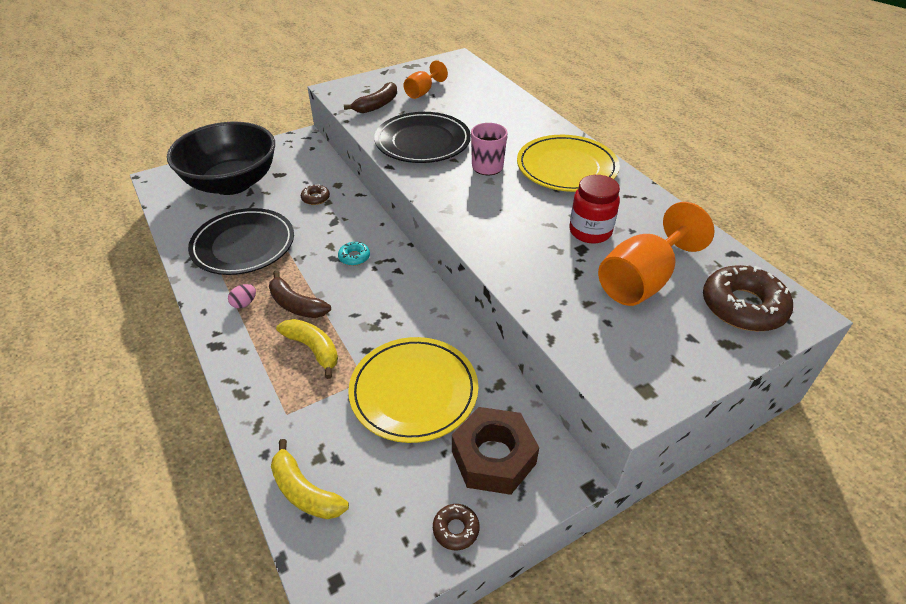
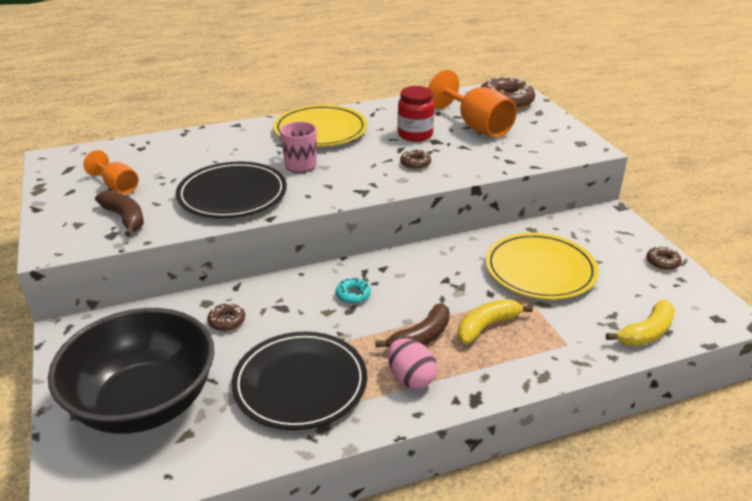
camera: 80 degrees left, 10 degrees down
pink egg [228,284,256,308] -> pink egg [388,338,437,389], size x1.69
brown nut [452,407,539,495] -> none
none -> brown donut [400,149,431,169]

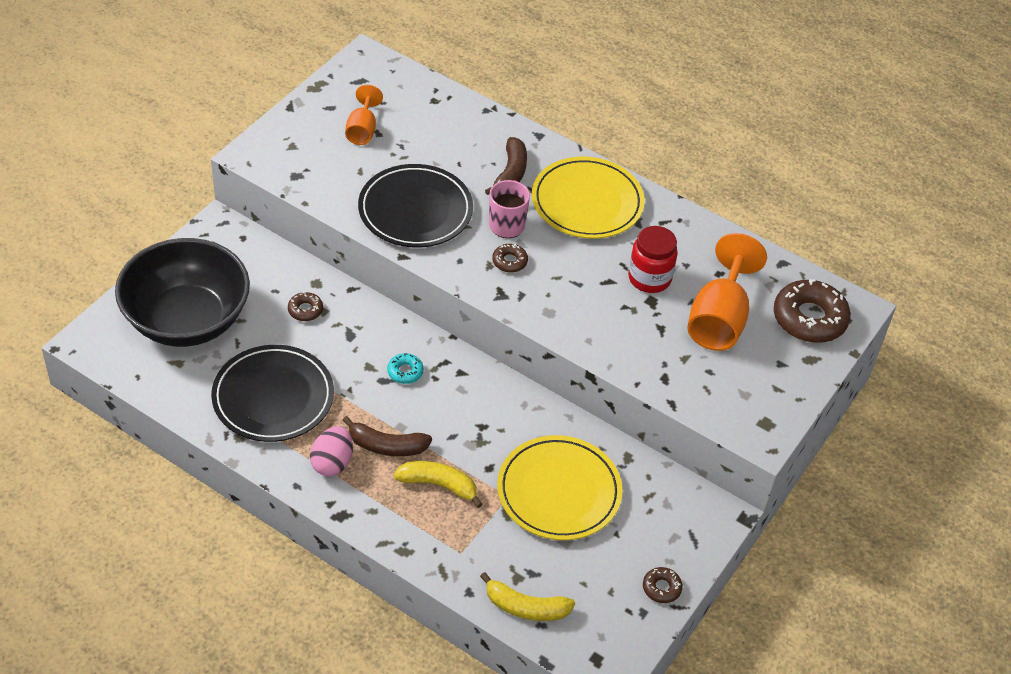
camera: 50 degrees right, 15 degrees up
brown banana [95,190,144,237] -> brown banana moved to [485,137,527,195]
brown donut [400,149,431,169] -> brown donut moved to [492,244,528,273]

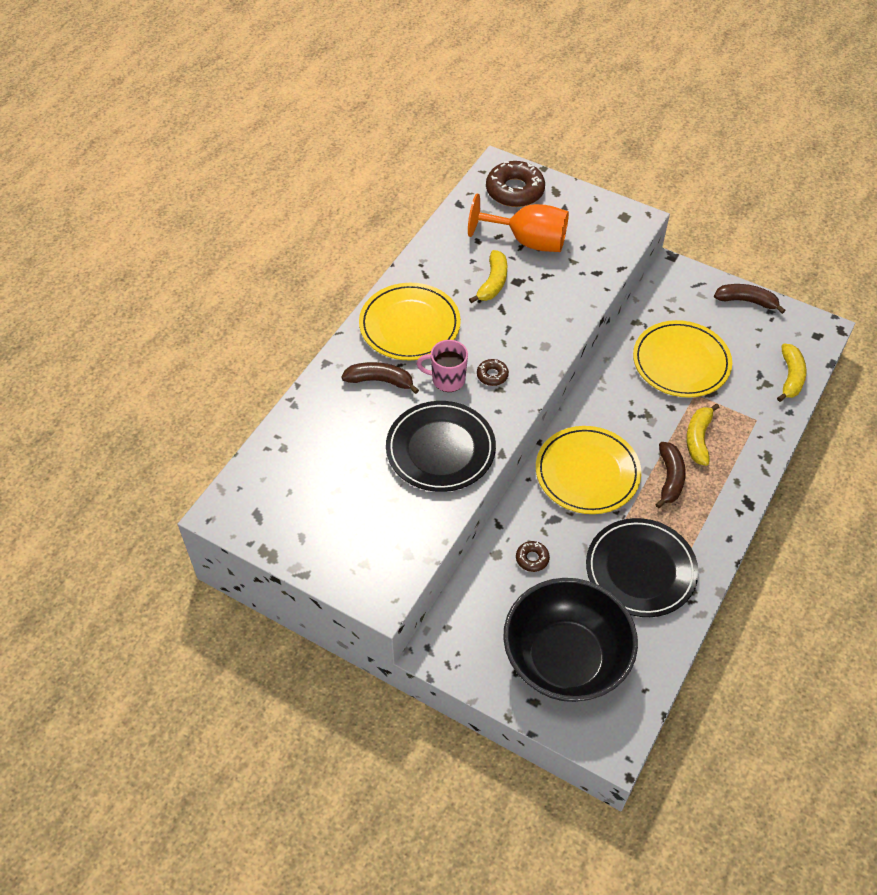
camera: 90 degrees left, 5 degrees up
pink egg [310,426,353,476] -> none
orange goblet [345,85,383,145] -> none
turquoise donut [387,353,424,384] -> yellow plate [536,426,641,514]
red jar [628,226,678,293] -> yellow banana [469,250,507,303]
brown donut [643,567,683,603] -> brown banana [714,284,786,314]

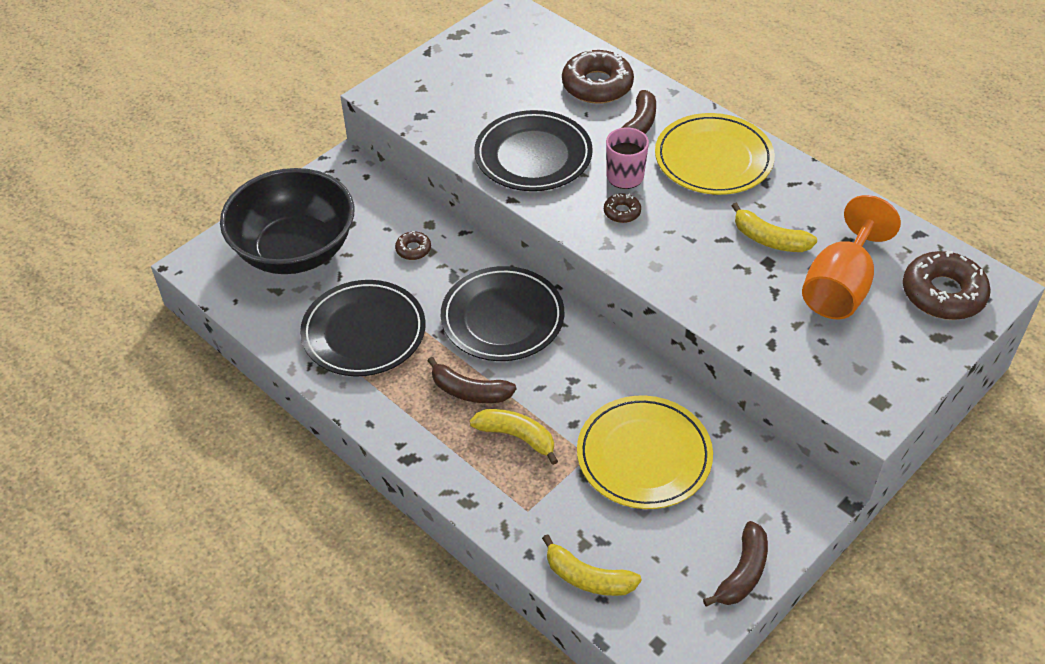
camera: 105 degrees right, 5 degrees down
yellow plate [536,426,641,514] -> black plate [441,266,564,361]
none -> brown donut [562,50,634,104]

